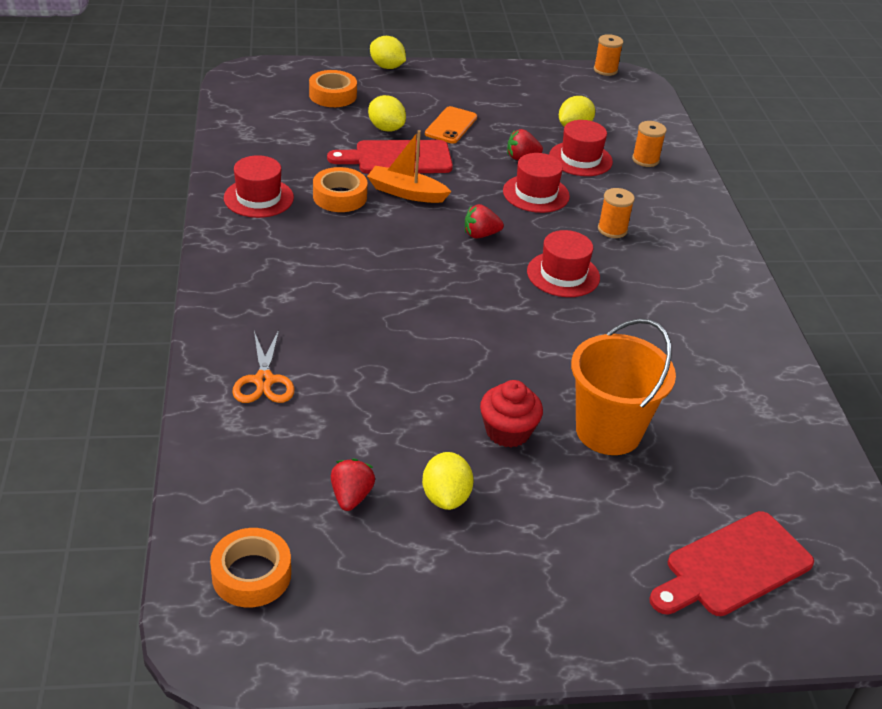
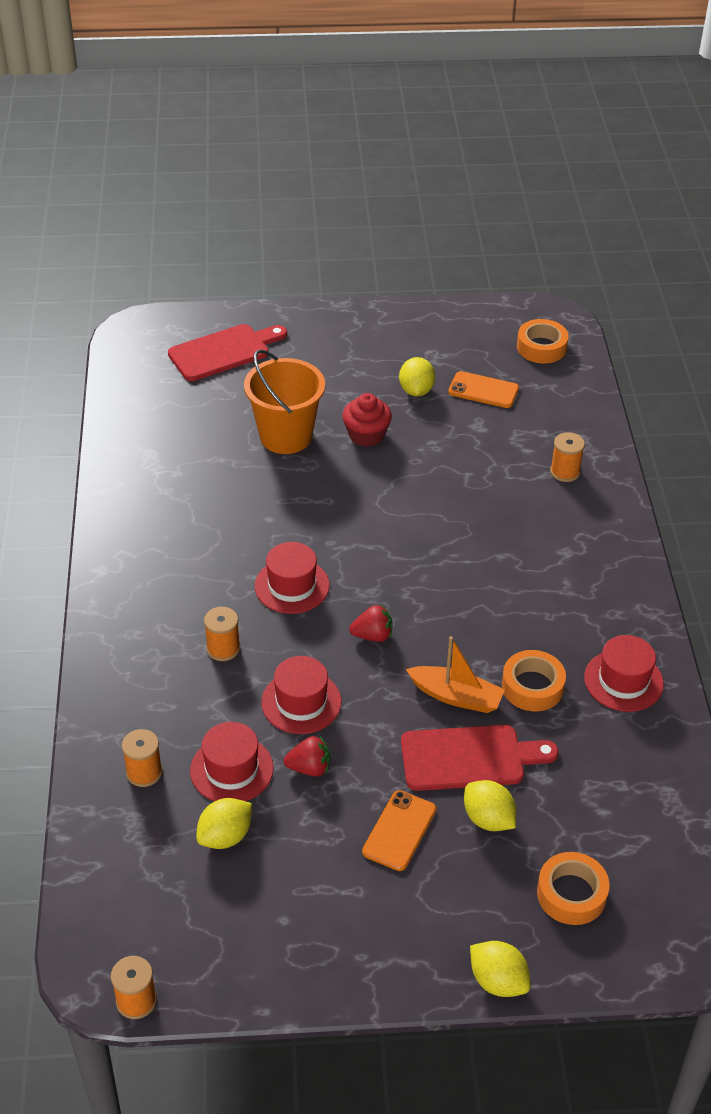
camera: 175 degrees left, 5 degrees up
orange scissors [232,330,294,403] -> orange spool [550,432,585,482]
red strawberry [331,458,375,511] -> orange phone [448,371,519,408]

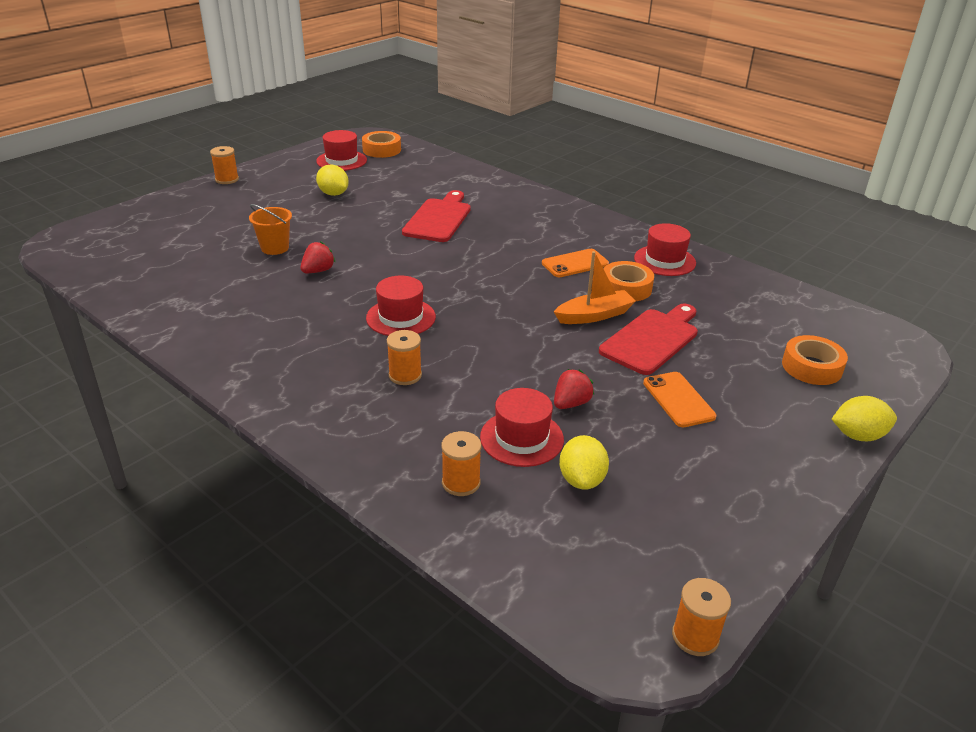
camera: 45 degrees left, 10 degrees down
red cutting board [168,324,287,381] -> red cutting board moved to [402,190,471,242]
orange bucket [244,349,325,454] -> orange bucket [249,204,292,255], size x0.58
red hat [261,656,342,734] -> red hat moved to [316,130,367,171]
red cupcake [342,393,392,447] -> none
red strawberry [349,605,392,642] -> red strawberry moved to [300,241,335,273]
orange phone [448,371,519,408] -> orange phone moved to [542,249,609,277]
yellow lemon [464,780,516,831] -> none
orange spool [550,432,585,482] -> orange spool moved to [210,146,239,184]

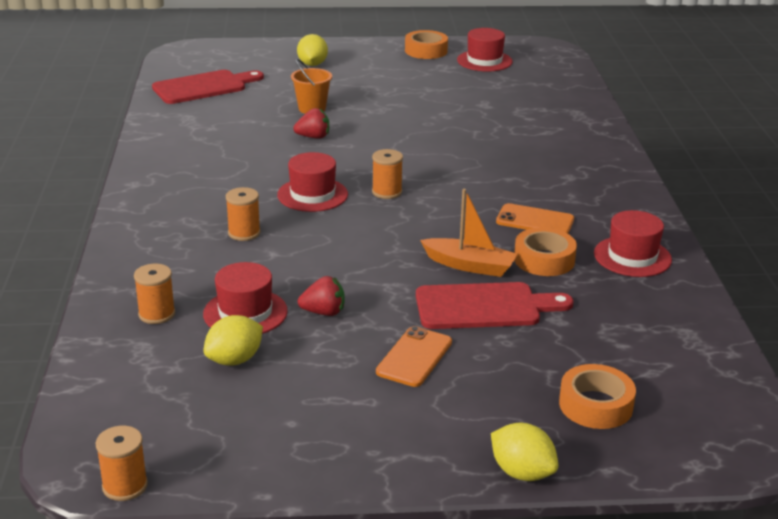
camera: 45 degrees right, 5 degrees down
orange spool [210,146,239,184] -> orange spool moved to [372,149,403,199]
yellow lemon [316,164,349,196] -> yellow lemon moved to [297,34,328,66]
orange tape [362,131,401,158] -> orange tape moved to [405,30,448,59]
red cutting board [402,190,471,242] -> red cutting board moved to [152,70,264,104]

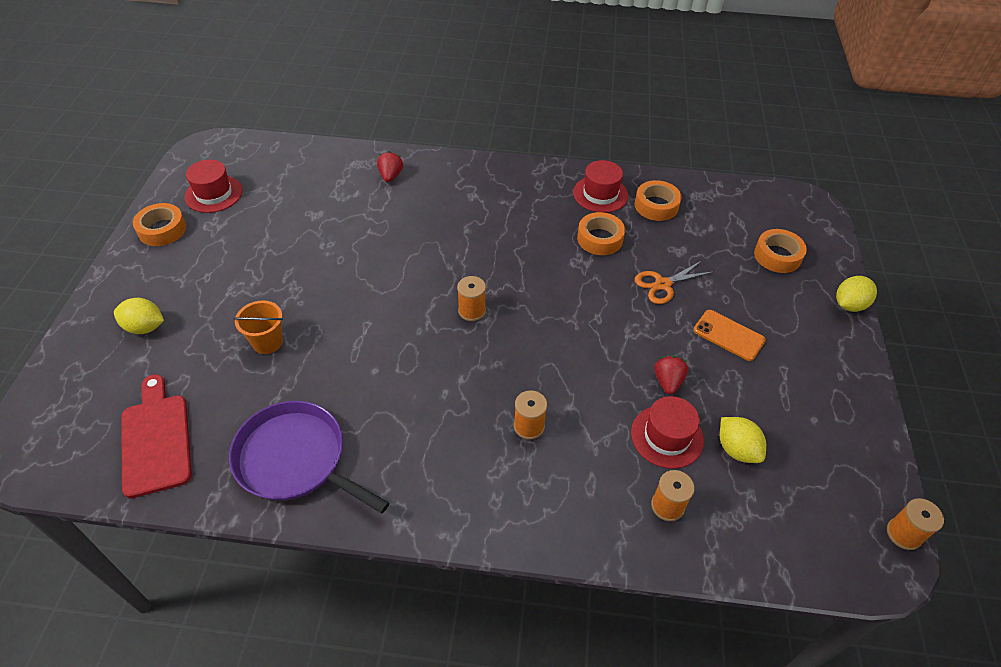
camera: 80 degrees left, 20 degrees up
red hat [277,152,348,212] -> none
red strawberry [293,108,329,139] -> red strawberry moved to [377,151,403,182]
red cutting board [416,282,573,329] -> orange scissors [635,261,713,304]
orange boat [420,189,517,277] -> none
orange phone [496,203,574,234] -> none
none -> purple pan [229,401,389,513]
none -> orange tape [635,180,682,221]

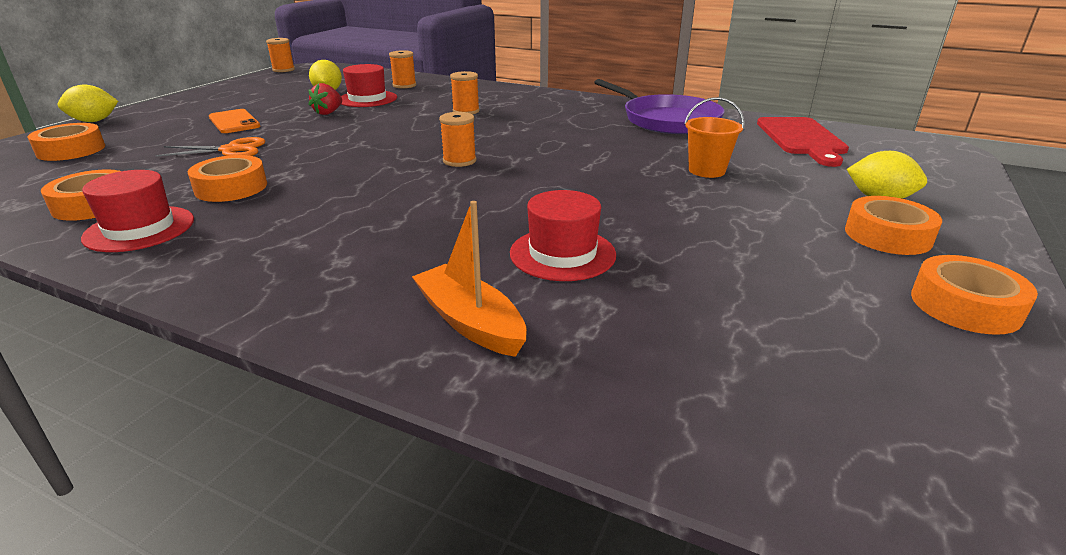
camera: 160 degrees left, 20 degrees down
red hat [185,160,243,213] -> red hat moved to [510,190,616,281]
red strawberry [377,151,403,182] -> orange boat [412,201,527,357]
none -> orange tape [845,196,942,255]

